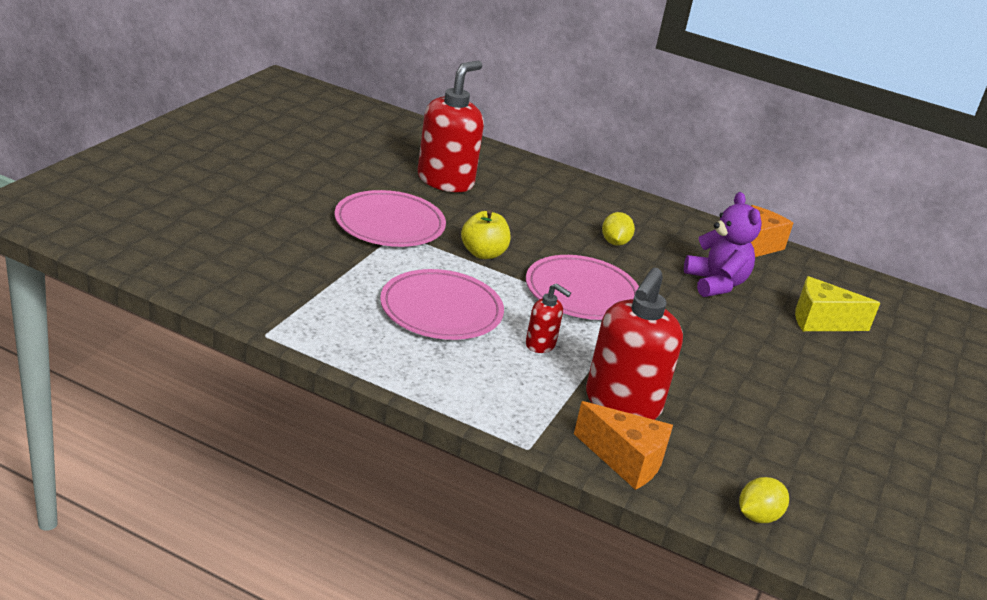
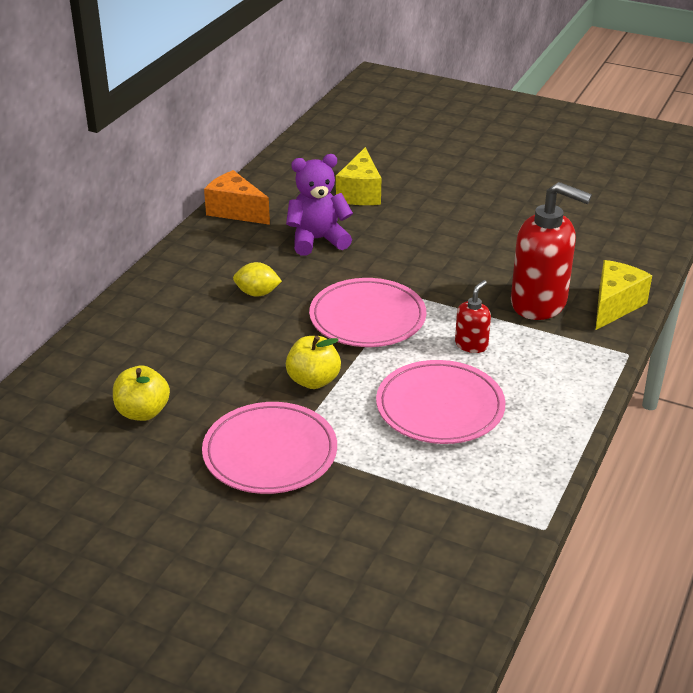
camera: 85 degrees left, 5 degrees up
red soap dispenser [417,61,484,192] -> yellow apple [113,365,170,421]
orange cheese [574,401,673,490] -> yellow cheese [596,260,652,330]
yellow lemon [739,477,789,523] -> none

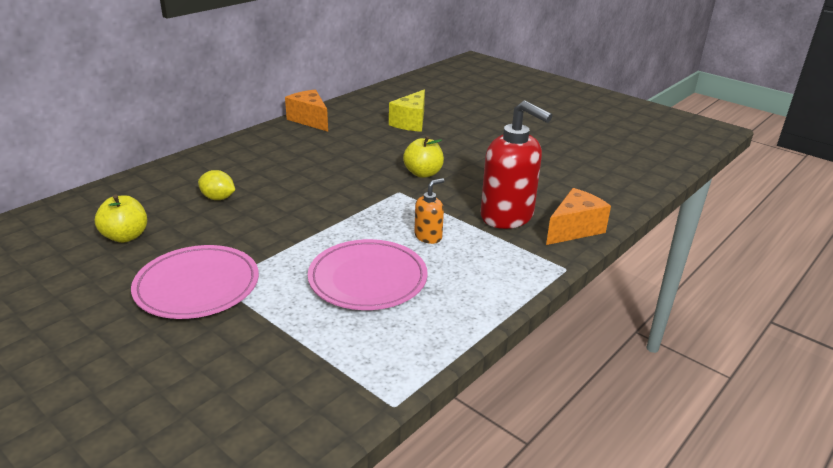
camera: 15 degrees right, 5 degrees down
yellow lemon [233,262,282,297] -> yellow lemon moved to [198,170,235,200]
purple teddy bear [286,154,353,256] -> none
yellow apple [286,336,341,389] -> yellow apple moved to [403,136,444,178]
pink plate [309,278,426,347] -> none
red soap dispenser [455,280,491,353] -> orange soap dispenser [414,178,445,244]
yellow cheese [596,260,652,330] -> orange cheese [546,188,611,245]

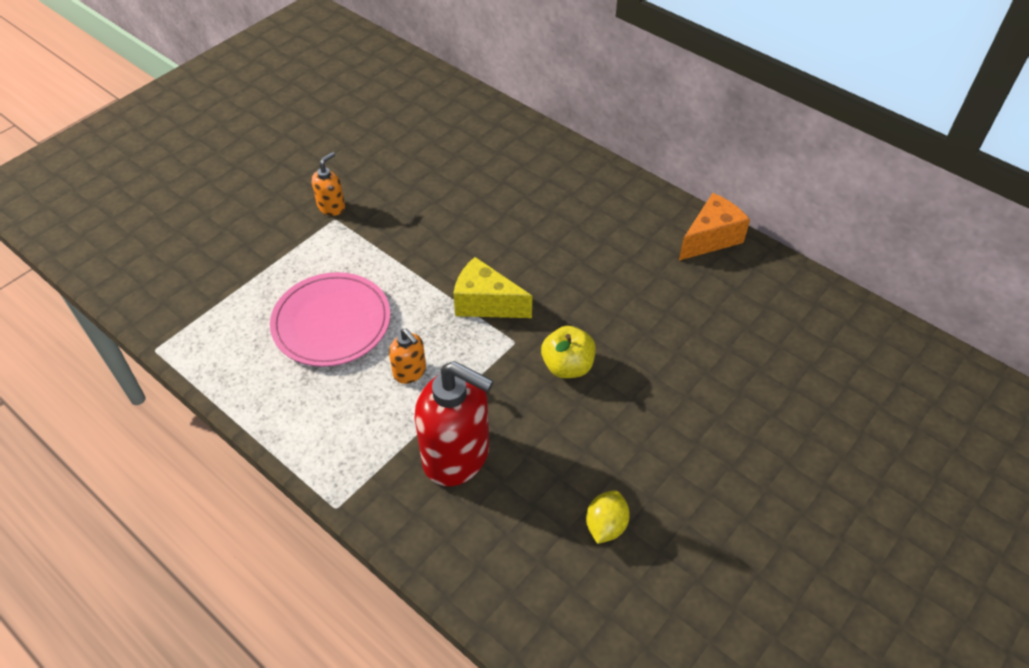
camera: 90 degrees right, 20 degrees up
yellow apple [95,194,147,243] -> none
pink plate [131,245,259,319] -> orange soap dispenser [311,152,345,216]
yellow lemon [198,170,235,200] -> yellow lemon moved to [586,490,630,544]
yellow cheese [389,89,425,132] -> yellow cheese moved to [453,257,532,318]
red soap dispenser [481,100,552,229] -> red soap dispenser turned 105 degrees counterclockwise [415,361,493,486]
orange cheese [546,188,611,245] -> none

